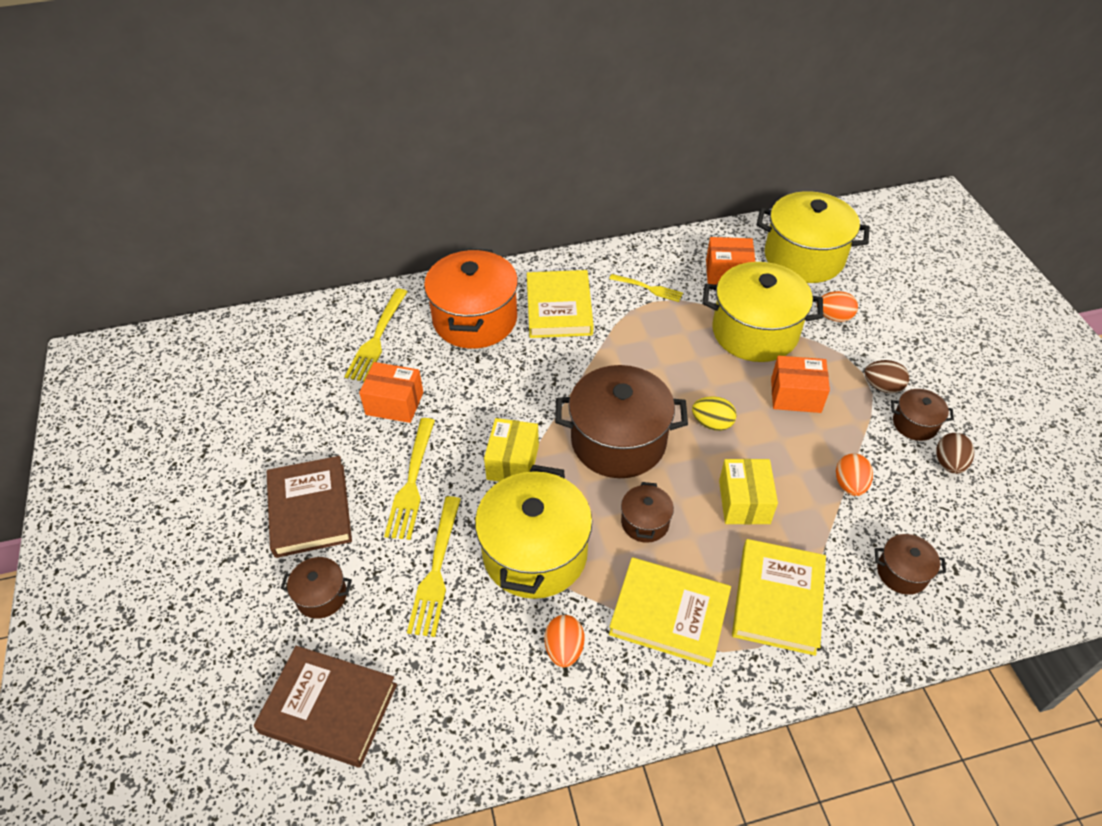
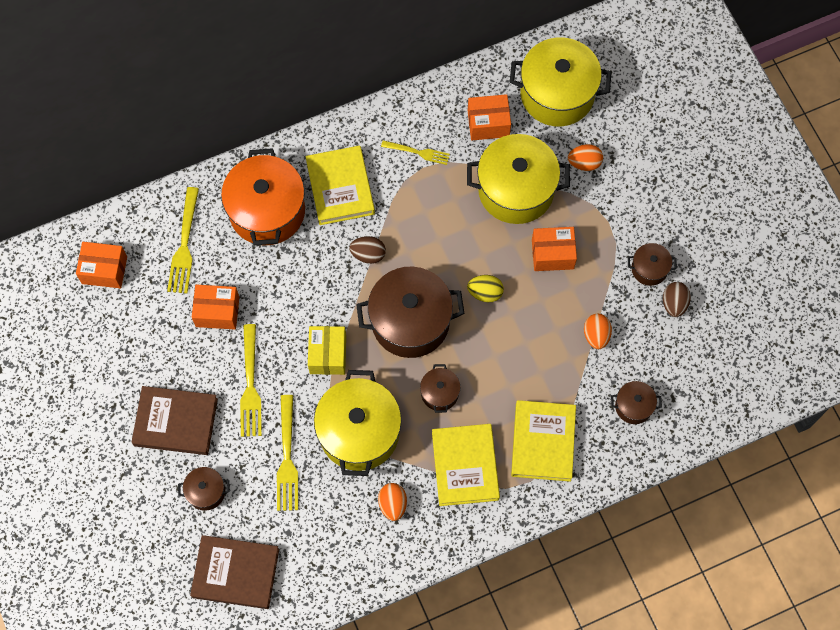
camera: 10 degrees left, 20 degrees up
brown book [267,456,352,558] -> brown book turned 60 degrees counterclockwise [131,386,218,455]
yellow book [609,557,731,667] -> yellow book turned 75 degrees clockwise [432,424,500,506]
yellow box [719,459,778,525] -> none
brown egg [864,360,909,393] -> brown egg moved to [349,236,386,264]
none -> orange box [76,242,127,288]

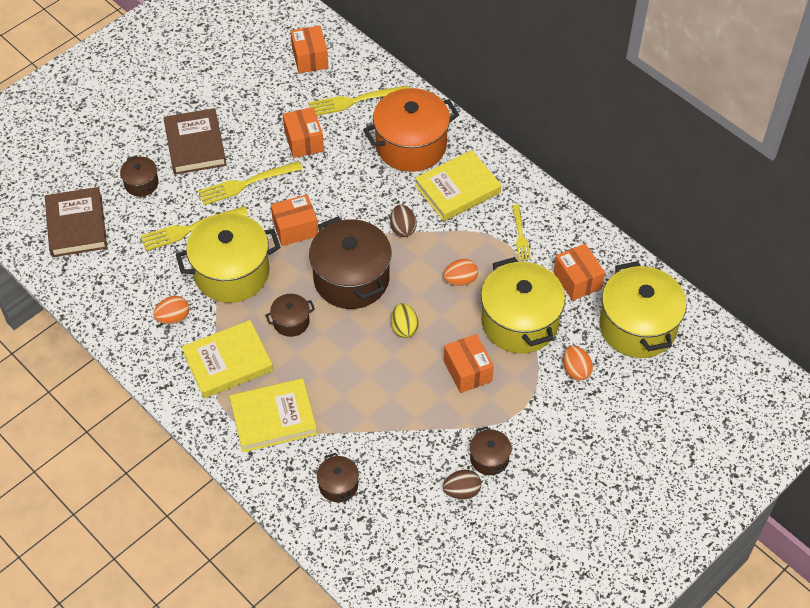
camera: 70 degrees right, 15 degrees down
yellow box [308,326,346,375] -> orange box [271,195,318,246]
orange egg [584,314,612,349] -> orange egg moved to [443,259,478,286]

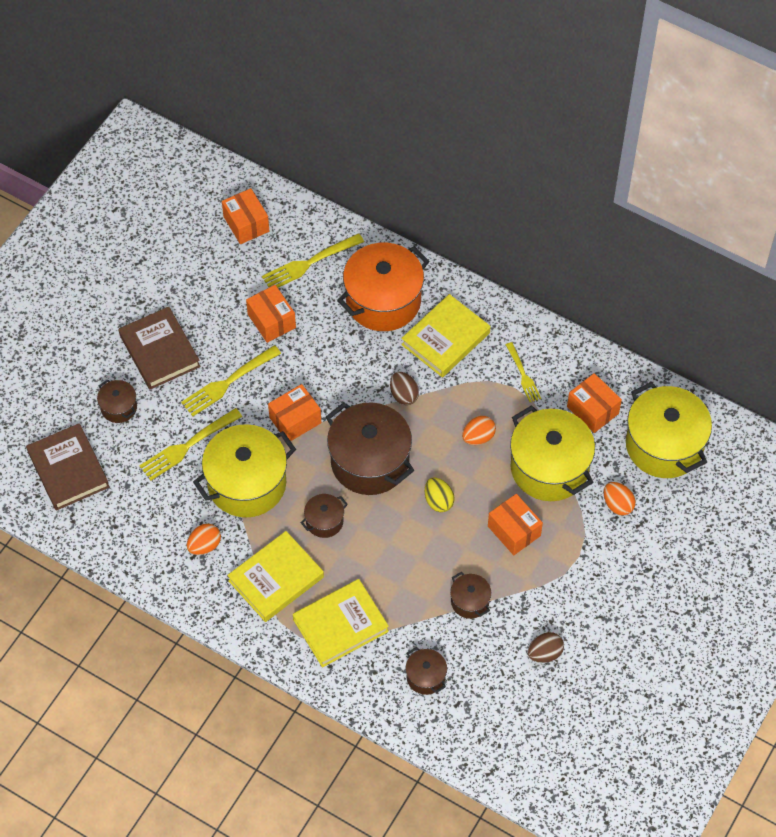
camera: 15 degrees left, 5 degrees up
brown pot [470,426,512,475] -> brown pot moved to [450,572,491,619]

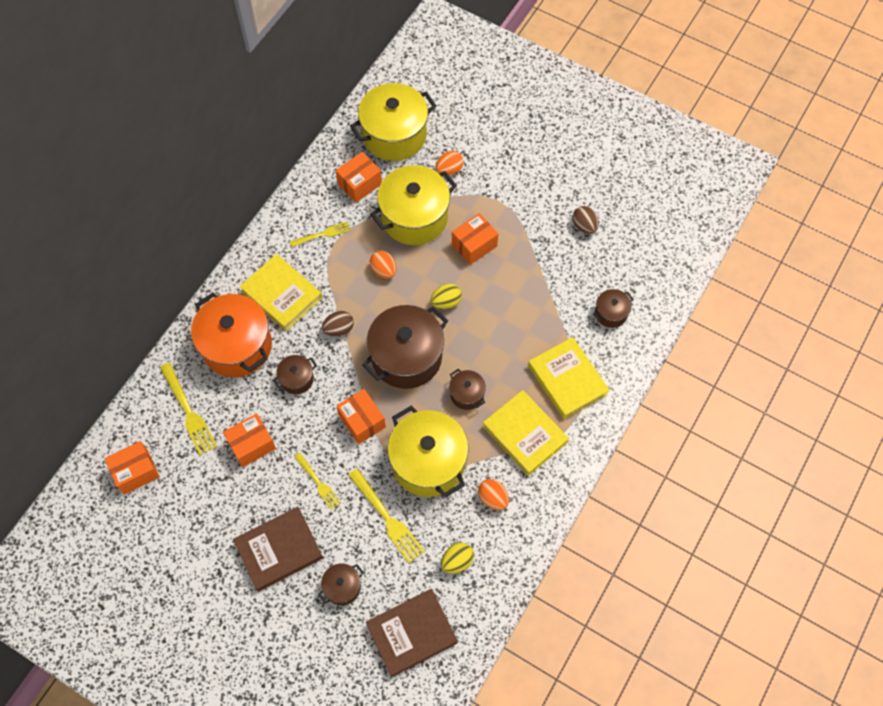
camera: 90 degrees left, 5 degrees up
yellow fork [181,345,281,416] -> yellow fork [295,453,341,510], size x0.63
brown pot [450,572,491,619] -> brown pot moved to [273,355,317,394]
none -> yellow egg [441,543,474,573]

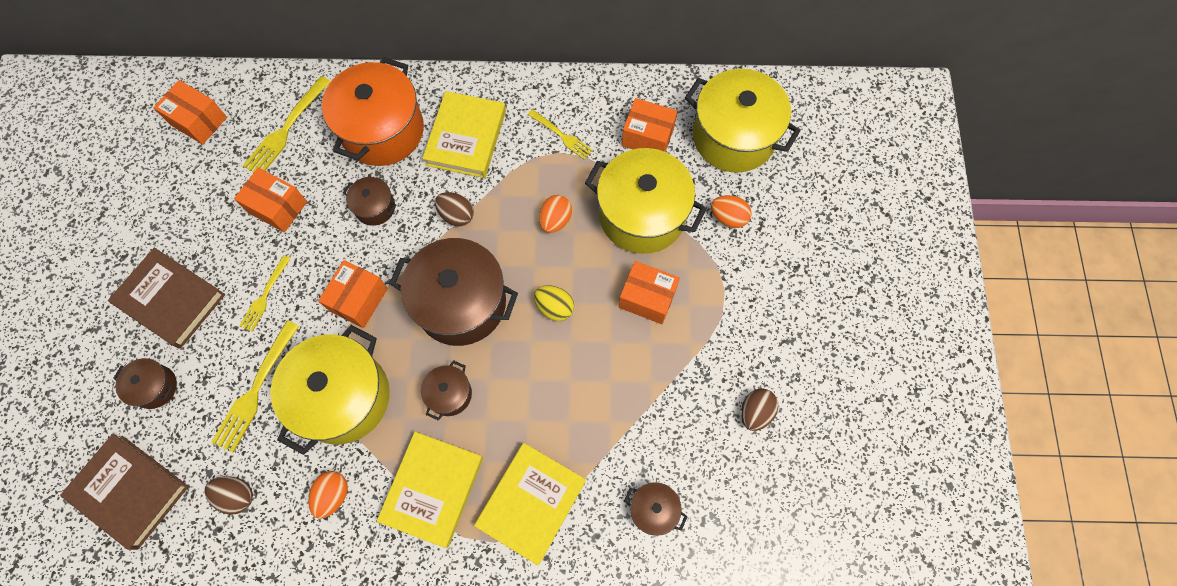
camera: 60 degrees right, 5 degrees up
yellow egg [441,543,474,573] -> brown egg [205,476,253,515]

